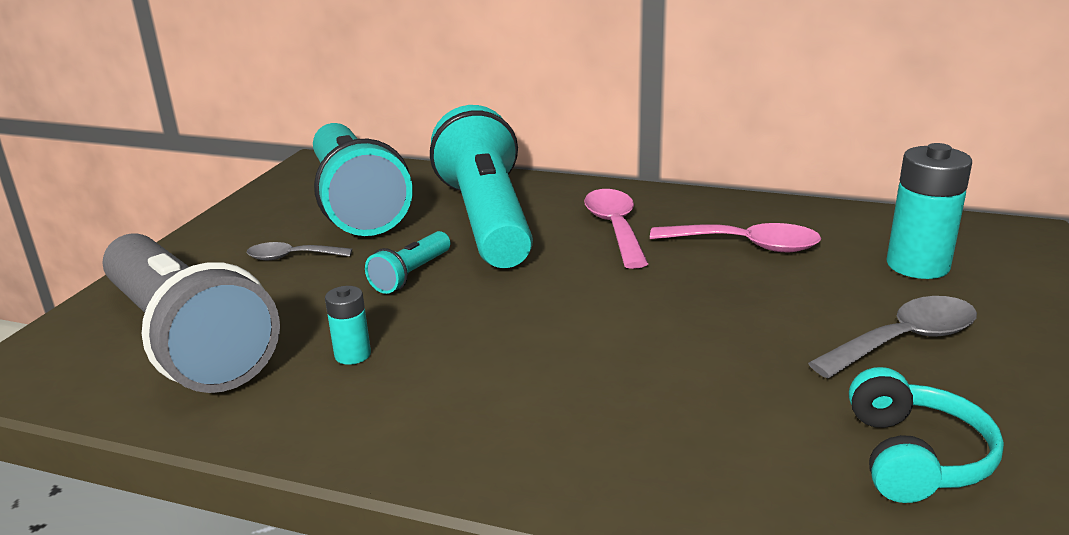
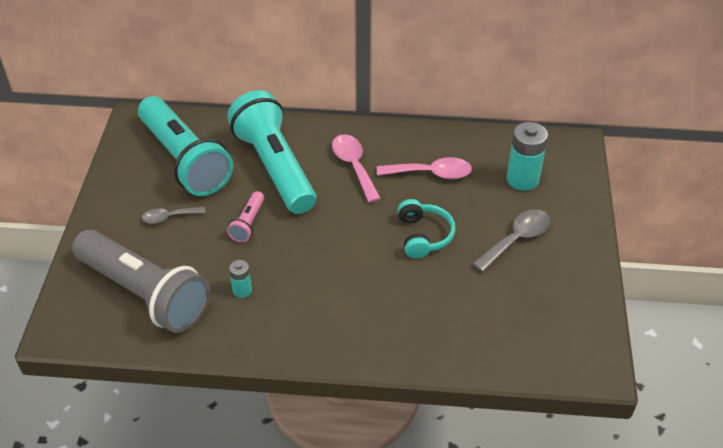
camera: 15 degrees left, 20 degrees up
turquoise flashlight [365,231,450,294] -> pink flashlight [227,191,264,242]
turquoise headphones [849,367,1004,503] -> turquoise headphones moved to [398,199,455,258]

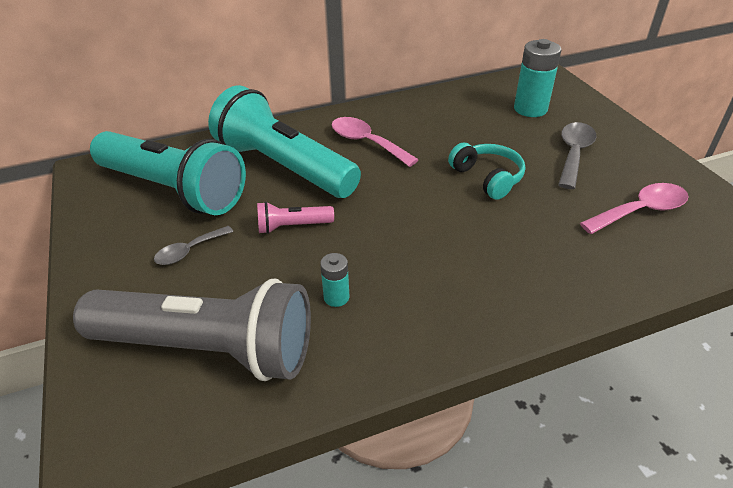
camera: 25 degrees left, 5 degrees down
pink flashlight [227,191,264,242] -> pink flashlight turned 90 degrees clockwise [257,201,334,234]
pink spoon [377,157,472,179] -> pink spoon moved to [580,183,689,234]

